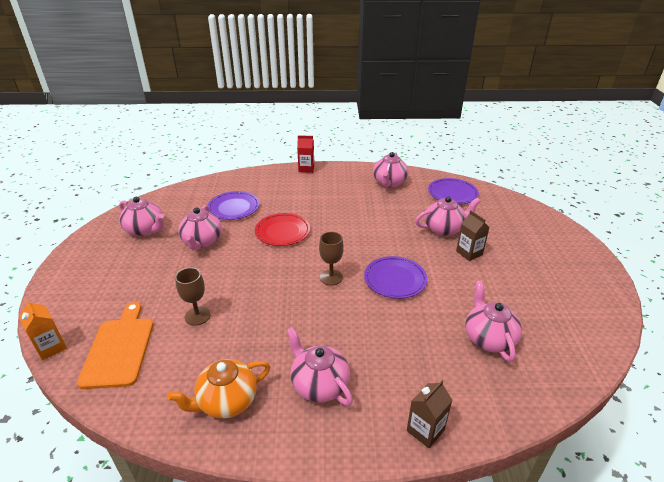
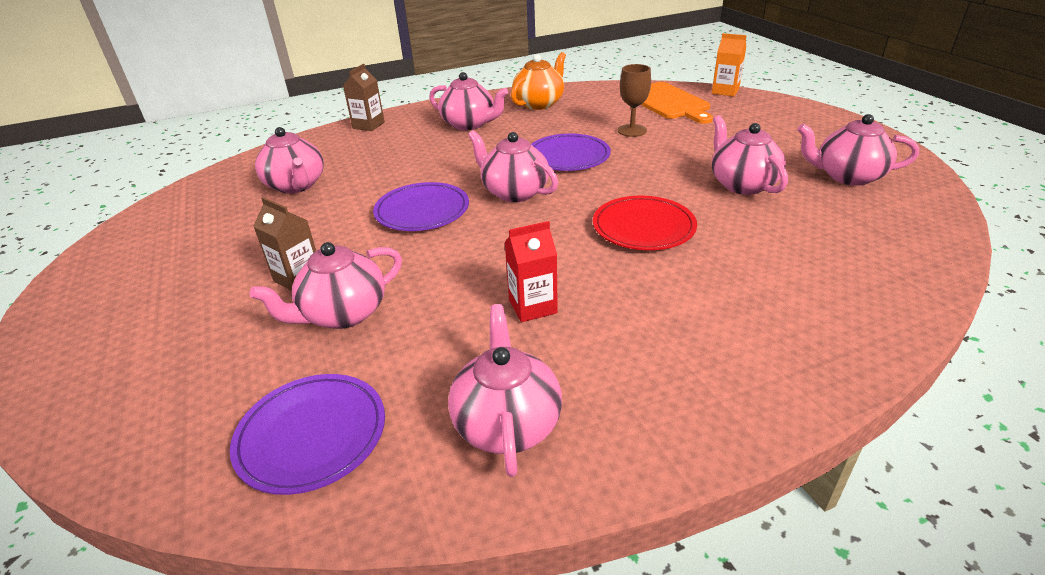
camera: 160 degrees right, 0 degrees up
purple plate [207,191,259,220] -> purple plate moved to [531,134,611,171]
red carton [297,135,314,173] -> red carton moved to [505,221,558,322]
brown goblet [319,232,344,285] -> pink teapot [468,130,558,202]

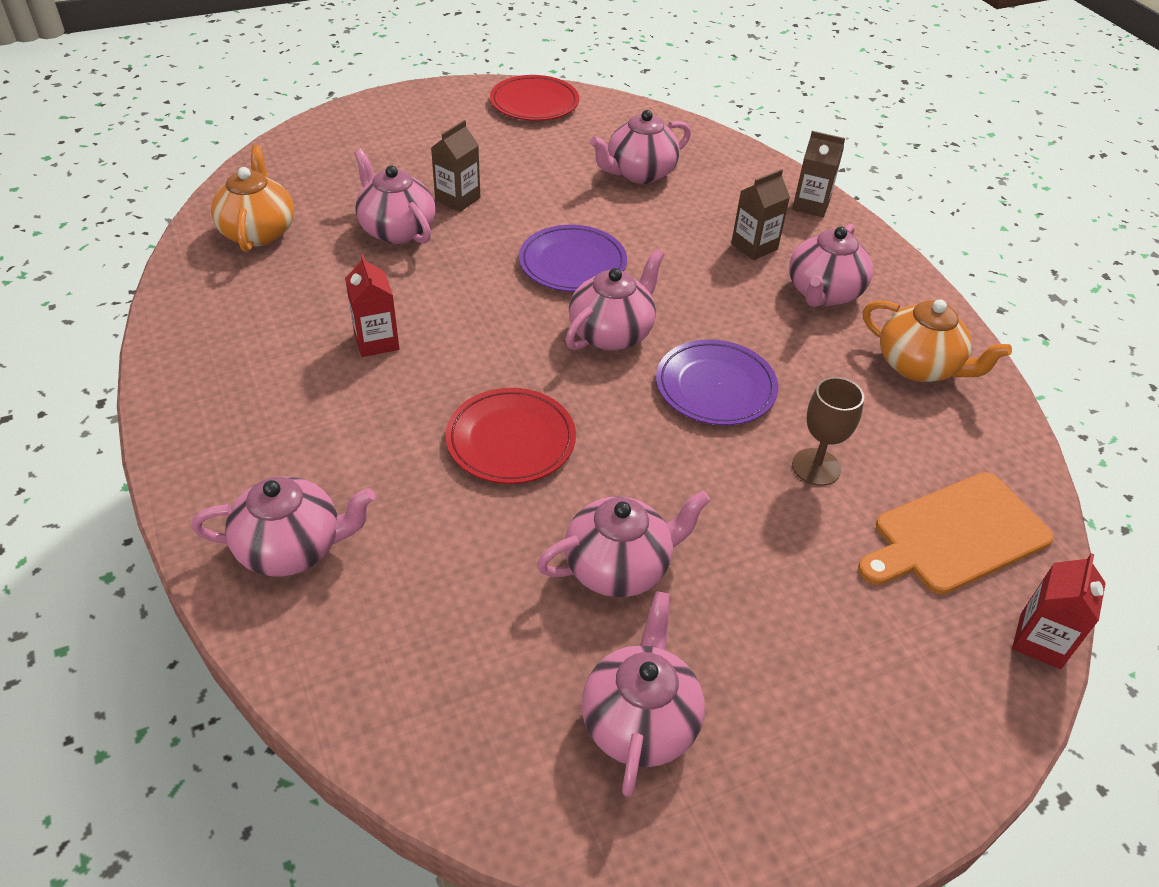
camera: 85 degrees right, 10 degrees up
purple plate [230,374,385,495] -> orange teapot [211,145,294,252]
pink teapot [448,304,562,477] -> pink teapot moved to [192,476,375,577]
orange carton [712,33,747,96] -> red carton [1012,553,1106,669]
none -> red plate [490,75,579,121]
none -> brown carton [731,169,790,260]

